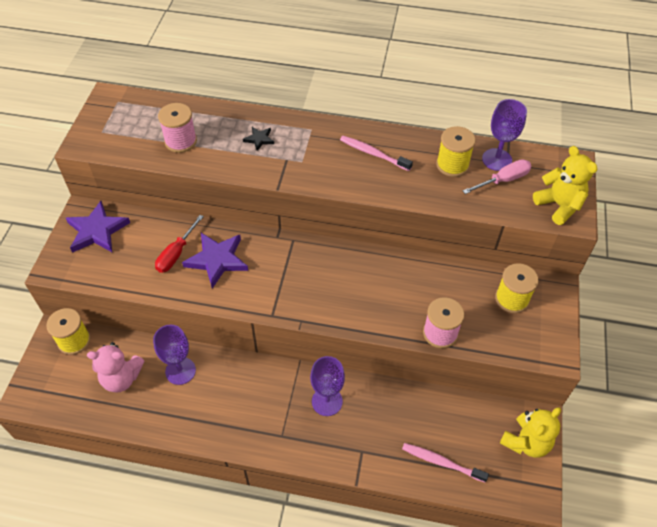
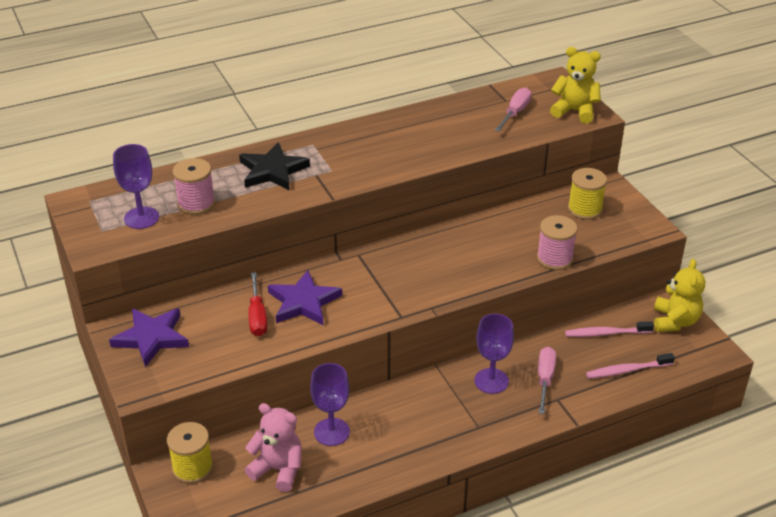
camera: 35 degrees left, 15 degrees down
pink teddy bear [87,342,145,393] -> pink teddy bear turned 120 degrees counterclockwise [245,403,302,492]
black star [243,127,274,151] -> black star [239,142,310,190], size x2.02
pink toothbrush [340,136,413,171] -> pink toothbrush moved to [565,321,654,337]
yellow spool [436,126,476,177] -> none
purple goblet [482,99,527,171] -> purple goblet moved to [113,144,159,229]
none -> pink screwdriver [538,347,556,414]

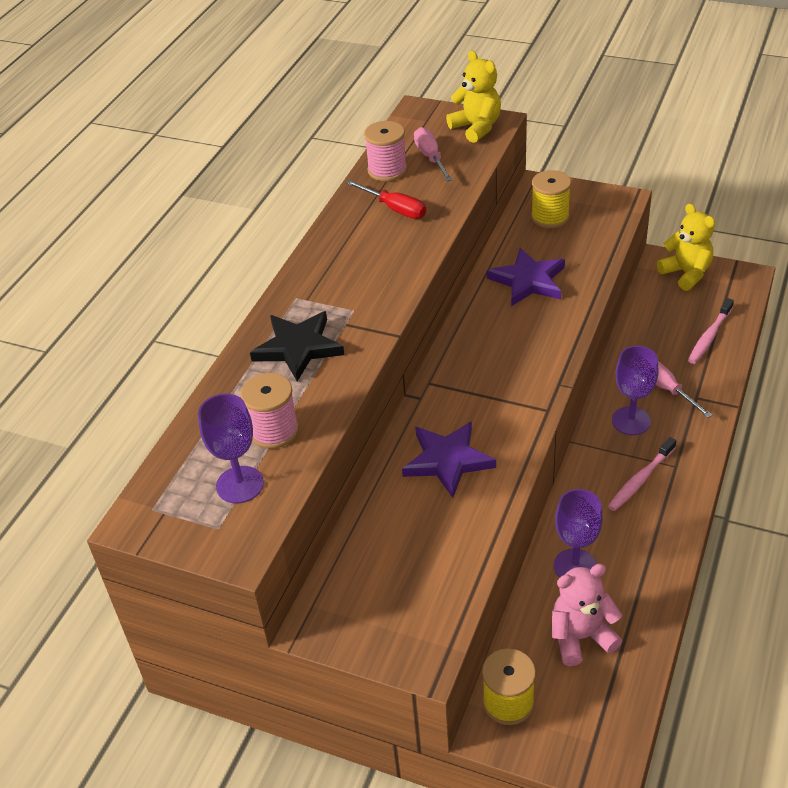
camera: 40 degrees left, 5 degrees up
purple star [109,308,189,367] -> purple star moved to [487,248,565,306]
red screwdriver [249,272,267,336] -> red screwdriver moved to [346,180,426,219]
pink spool [537,215,577,270] -> pink spool moved to [364,121,407,181]
yellow teddy bear [550,47,601,124] -> yellow teddy bear turned 75 degrees clockwise [446,51,501,143]
pink toothbrush [565,321,654,337] -> pink toothbrush moved to [608,437,676,511]

